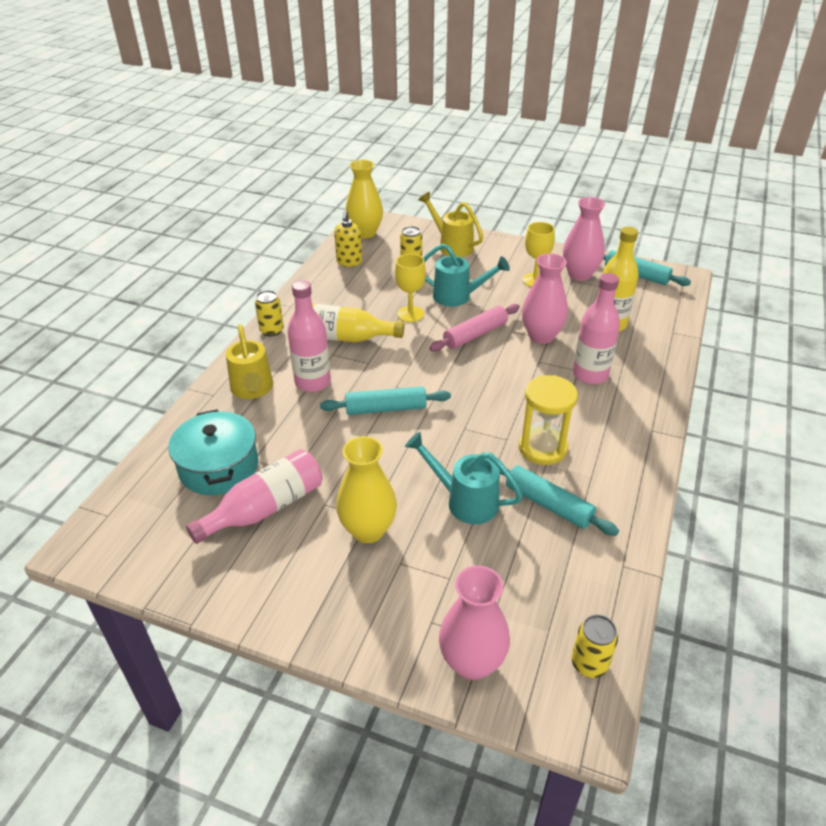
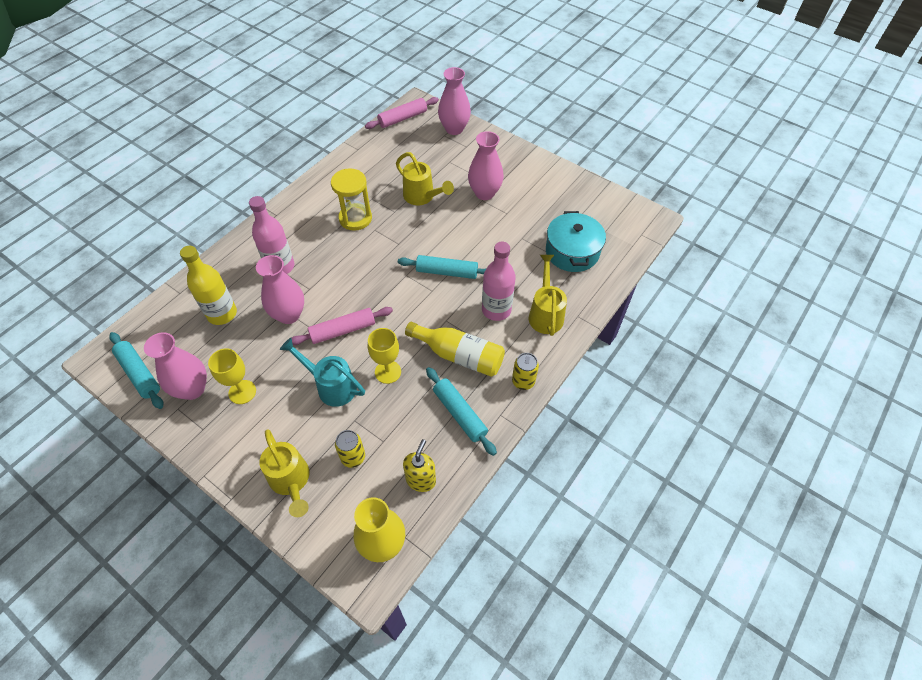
camera: 165 degrees left, 15 degrees up
pink bottle [186,449,322,544] -> none
yellow vase [336,436,397,543] -> pink vase [468,131,504,200]
turquoise watering can [405,432,523,524] -> yellow watering can [396,152,454,205]
turquoise rolling pin [499,465,619,536] -> turquoise rolling pin moved to [426,367,497,456]
yellow can [572,615,618,678] -> pink rolling pin [365,97,439,129]

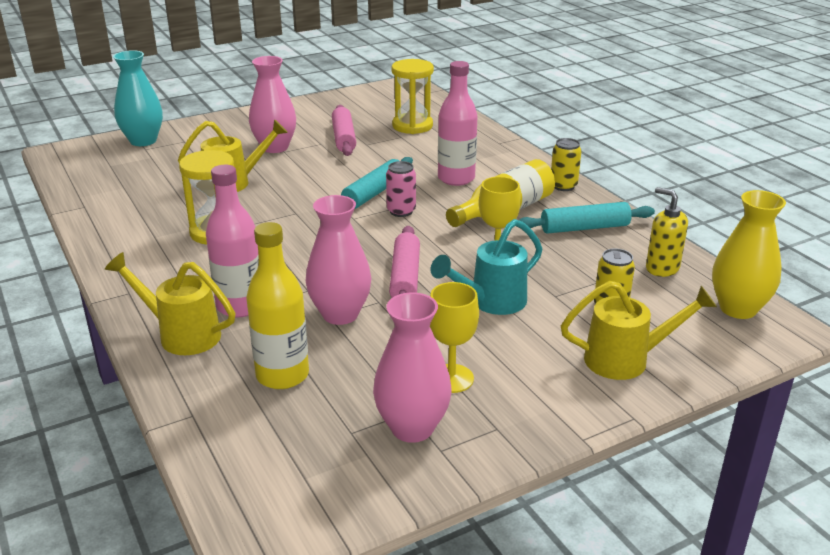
camera: 65 degrees left, 25 degrees down
turquoise rolling pin [109,332,163,409] -> none
pink rolling pin [365,97,439,129] -> pink rolling pin moved to [332,105,356,156]
pink vase [438,67,471,135] -> turquoise vase [113,50,163,146]
yellow watering can [529,255,567,336] -> yellow watering can moved to [105,252,235,355]
turquoise pot [546,211,606,272] -> yellow hourglass [391,59,434,134]
none -> pink can [386,161,416,217]

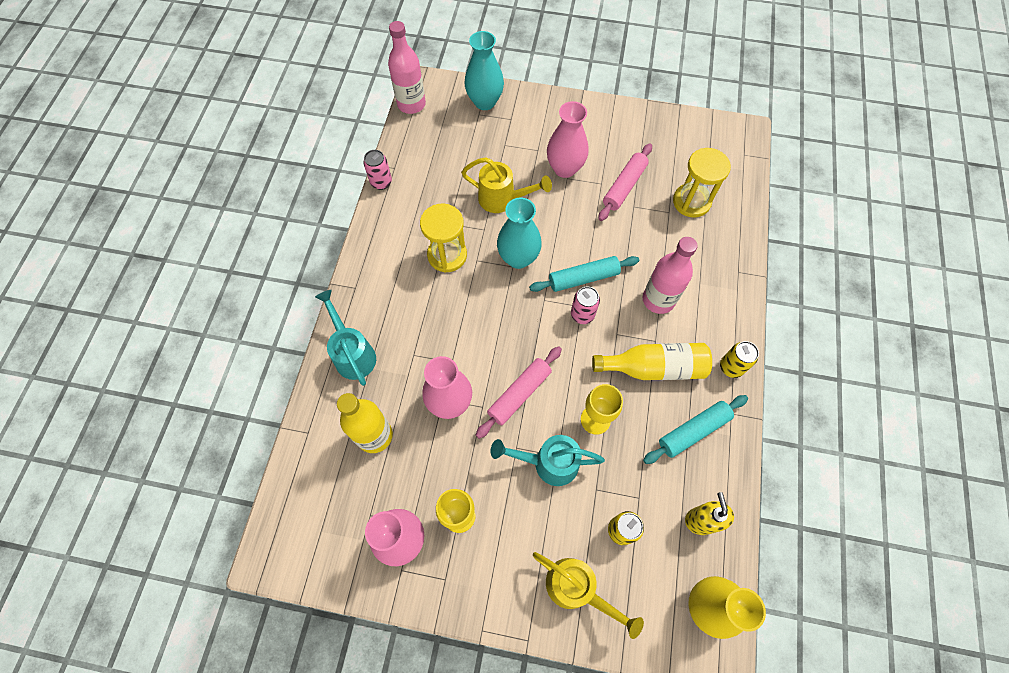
camera: 40 degrees right, 35 degrees up
yellow watering can [105,252,235,355] -> turquoise watering can [315,290,376,386]
pink bottle [206,165,259,318] -> pink bottle moved to [388,21,426,114]
turquoise rolling pin [519,202,655,234] -> turquoise rolling pin turned 60 degrees counterclockwise [643,395,748,464]
none -> pink can [364,150,392,190]
none -> turquoise vase [497,198,542,269]

